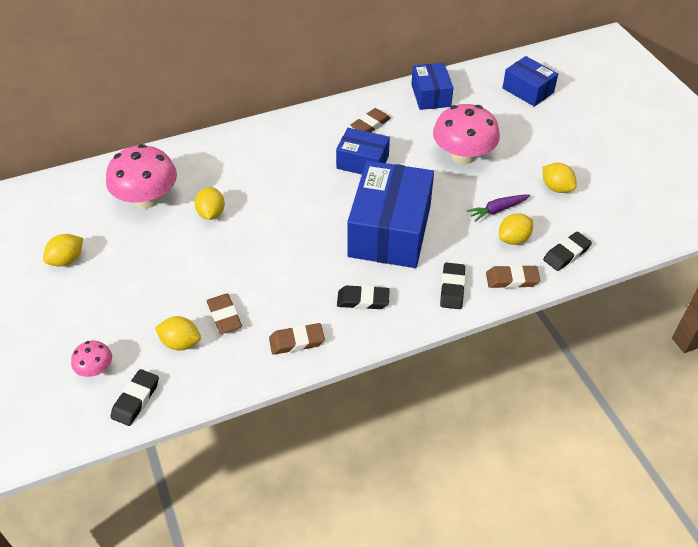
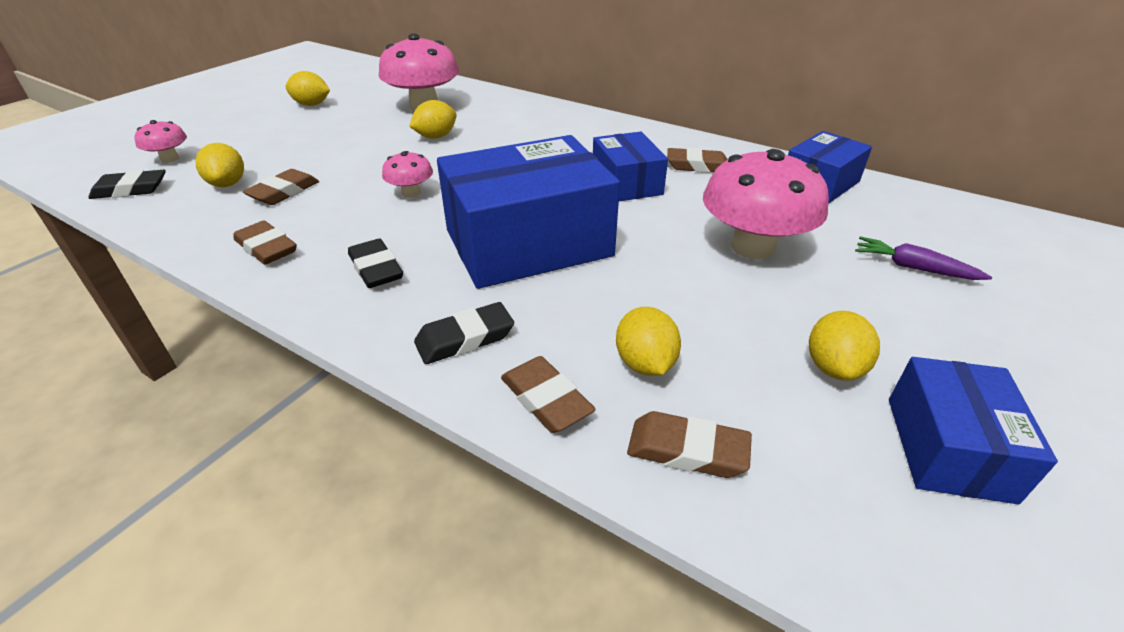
camera: 55 degrees right, 10 degrees down
purple carrot [467,195,530,222] -> purple carrot moved to [855,236,992,280]
yellow lemon [499,213,533,245] -> yellow lemon turned 60 degrees clockwise [616,307,681,376]
blue box [502,56,558,107] -> blue box moved to [889,357,1058,504]
black eraser [543,232,592,271] -> brown eraser [627,411,752,478]
none -> pink mushroom [382,151,433,198]

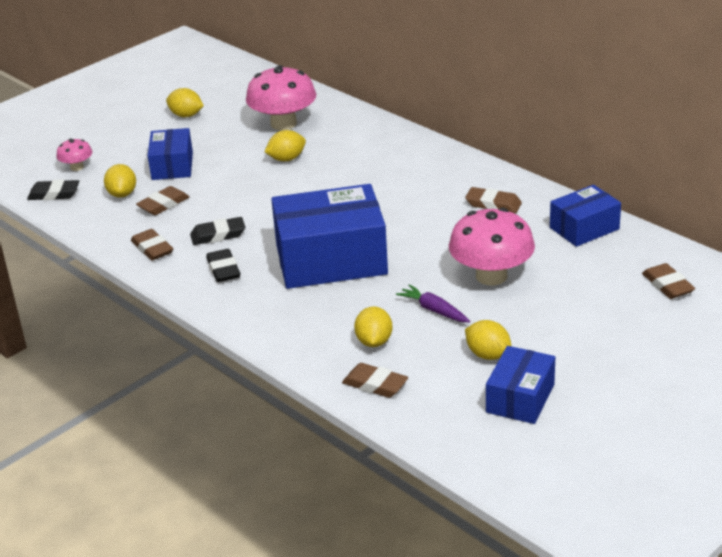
camera: 15 degrees right, 5 degrees down
pink mushroom [382,151,433,198] -> none
black eraser [414,302,514,364] -> black eraser moved to [190,217,245,245]
brown eraser [501,356,596,433] -> brown eraser moved to [642,263,695,299]
blue box [593,132,668,201] -> blue box moved to [148,128,193,180]
yellow lemon [809,311,880,381] -> yellow lemon turned 75 degrees counterclockwise [465,320,511,360]
purple carrot [855,236,992,280] -> purple carrot moved to [396,284,470,323]

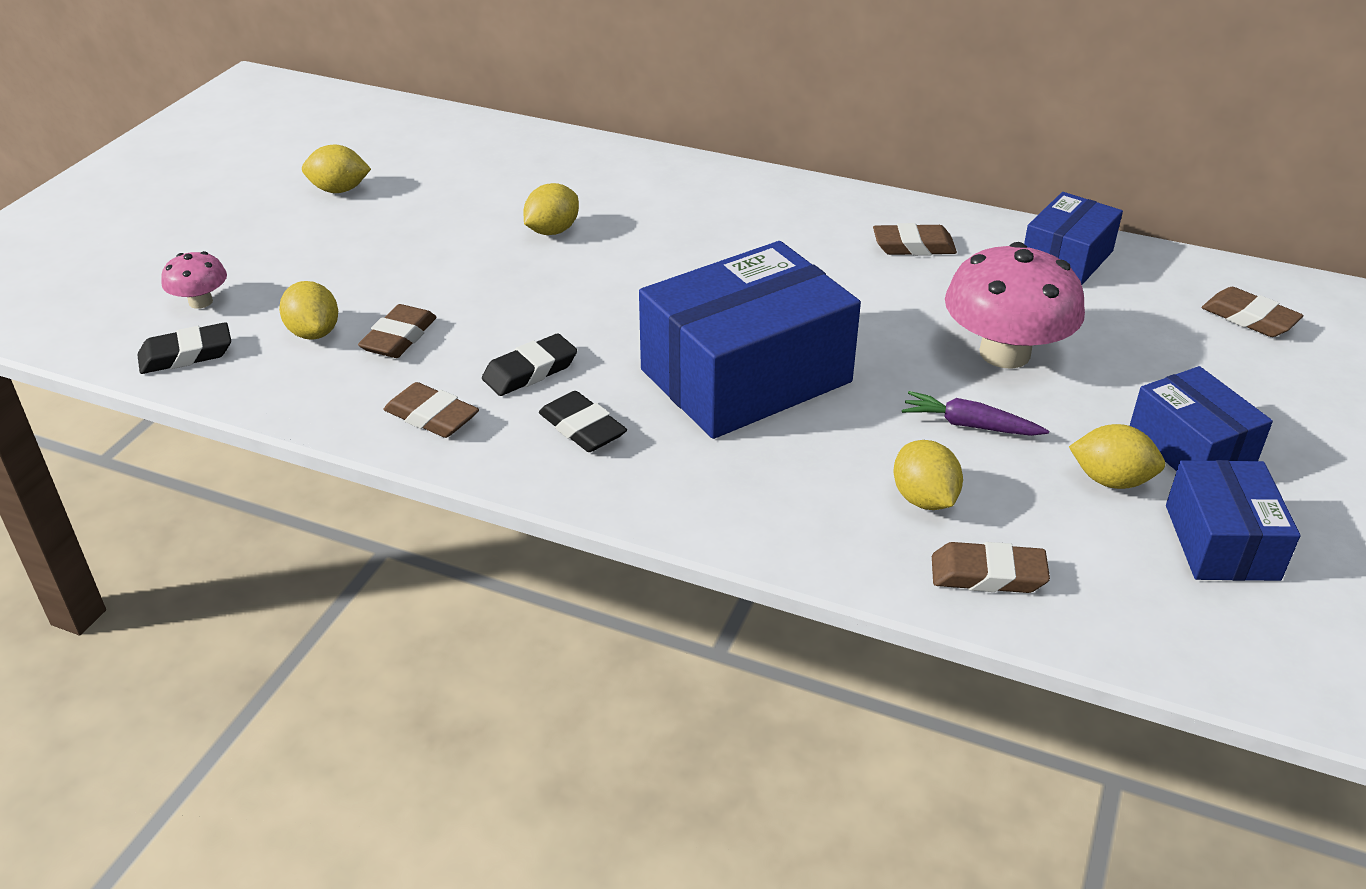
camera: 25 degrees left, 5 degrees up
blue box [148,128,193,180] -> blue box moved to [1130,366,1273,471]
pink mushroom [246,65,316,130] -> none

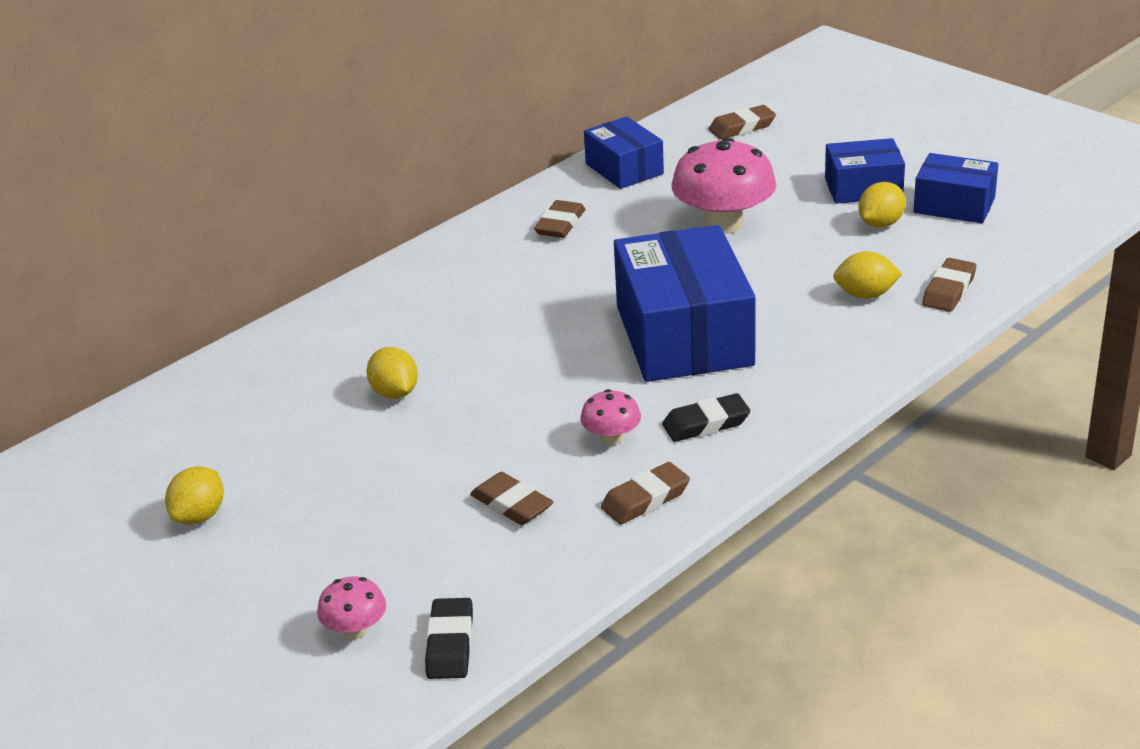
camera: 65 degrees left, 5 degrees down
yellow lemon [279,281,338,340] -> none
black eraser [482,333,577,396] -> pink mushroom [580,389,641,445]
purple carrot [902,391,1049,436] -> none

